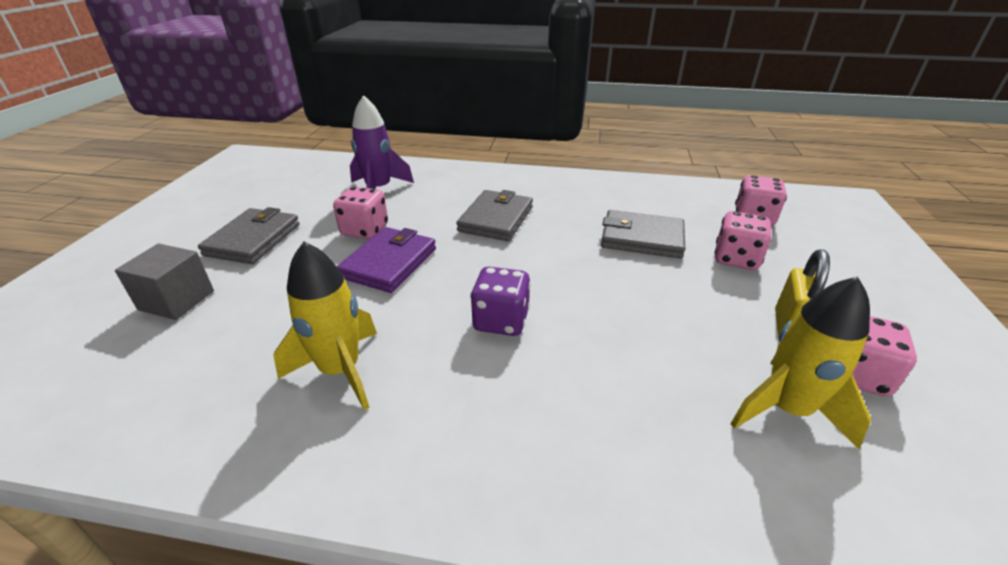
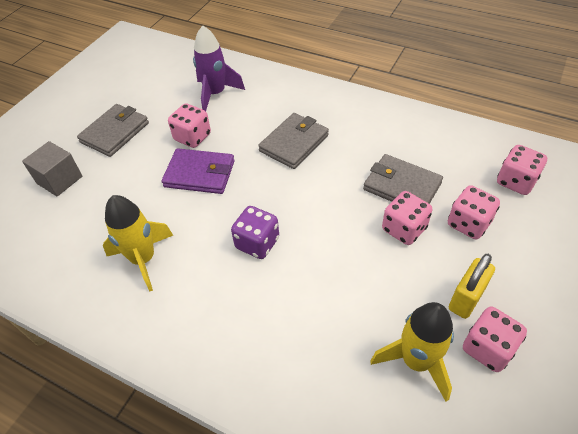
camera: 20 degrees right, 15 degrees up
purple wallet [337,227,436,293] -> purple wallet turned 60 degrees clockwise [162,148,235,194]
none -> pink dice [382,191,432,245]

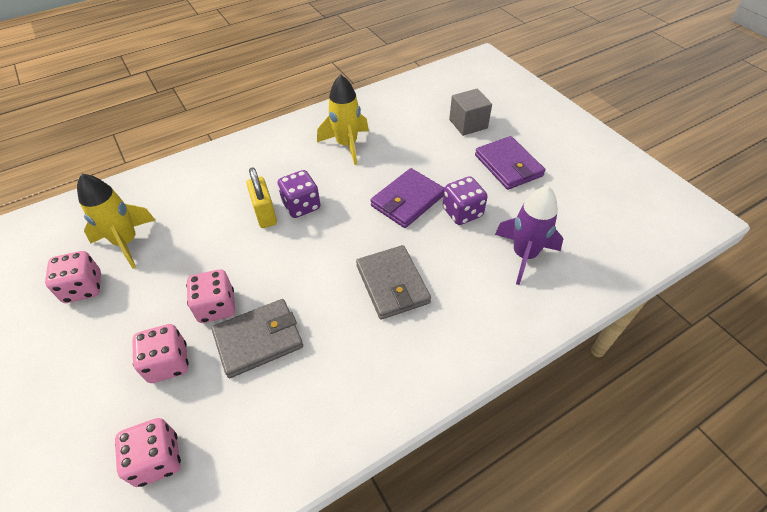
camera: 120 degrees right, 0 degrees up
grey wallet [77,104,149,157] -> purple wallet [475,136,546,190]
pink dice [168,103,211,148] -> purple dice [443,176,488,225]
yellow padlock [449,254,495,319] -> yellow padlock moved to [247,167,277,228]

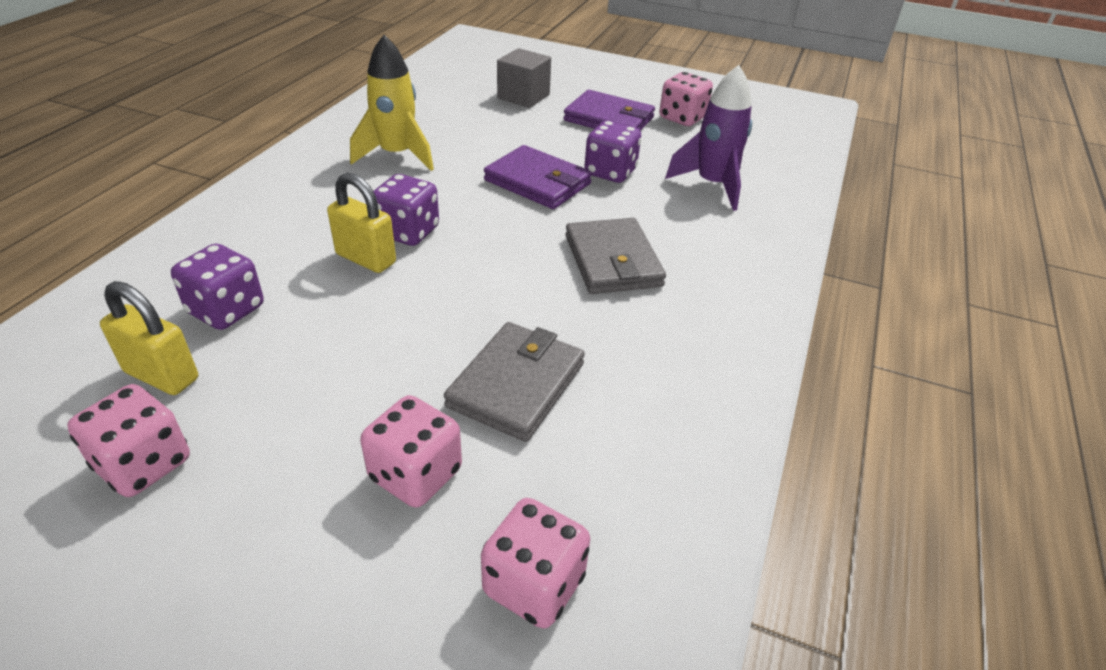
camera: 40 degrees left, 10 degrees down
yellow rocket [77,173,155,269] -> yellow padlock [100,281,198,395]
pink dice [186,269,235,323] -> pink dice moved to [659,72,713,126]
grey wallet [356,245,431,320] -> grey wallet turned 45 degrees clockwise [565,218,666,294]
purple wallet [370,168,444,228] -> purple wallet turned 60 degrees counterclockwise [484,145,592,209]
none -> purple dice [171,243,263,330]

